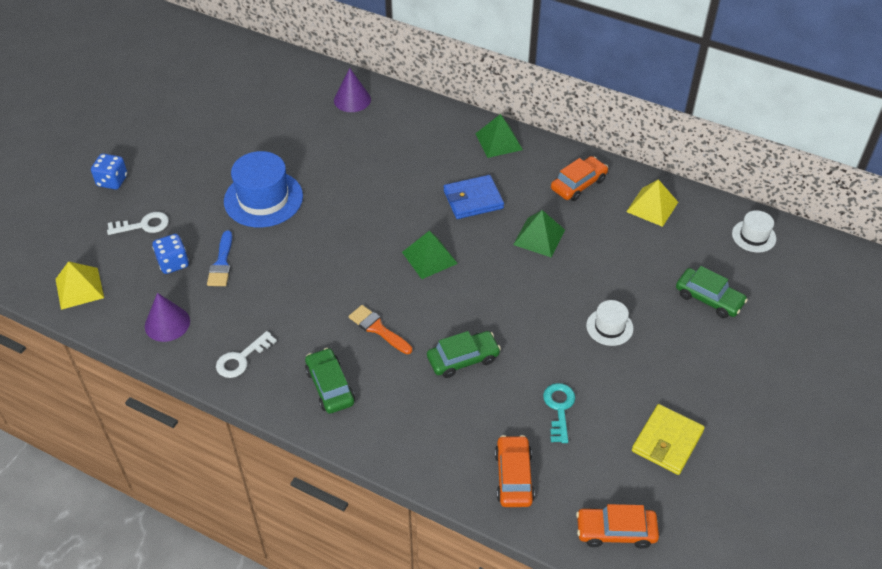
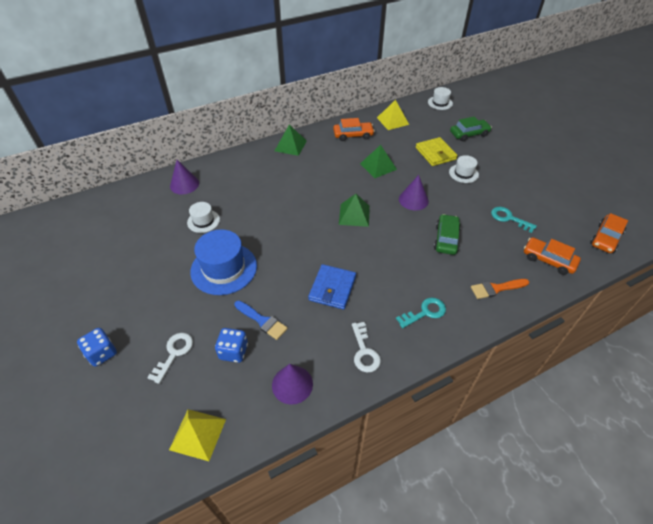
camera: 55 degrees left, 0 degrees up
green car [305,348,355,414] -> turquoise key [396,297,446,328]
orange brush [349,305,412,354] -> orange brush moved to [471,279,529,299]
blue wallet [444,175,504,219] -> blue wallet moved to [308,264,356,309]
orange car [551,156,608,201] -> orange car turned 90 degrees clockwise [333,118,375,141]
yellow wallet [632,404,705,475] -> yellow wallet moved to [416,137,458,166]
none -> white hat [187,202,220,233]
none -> purple cone [399,175,429,210]

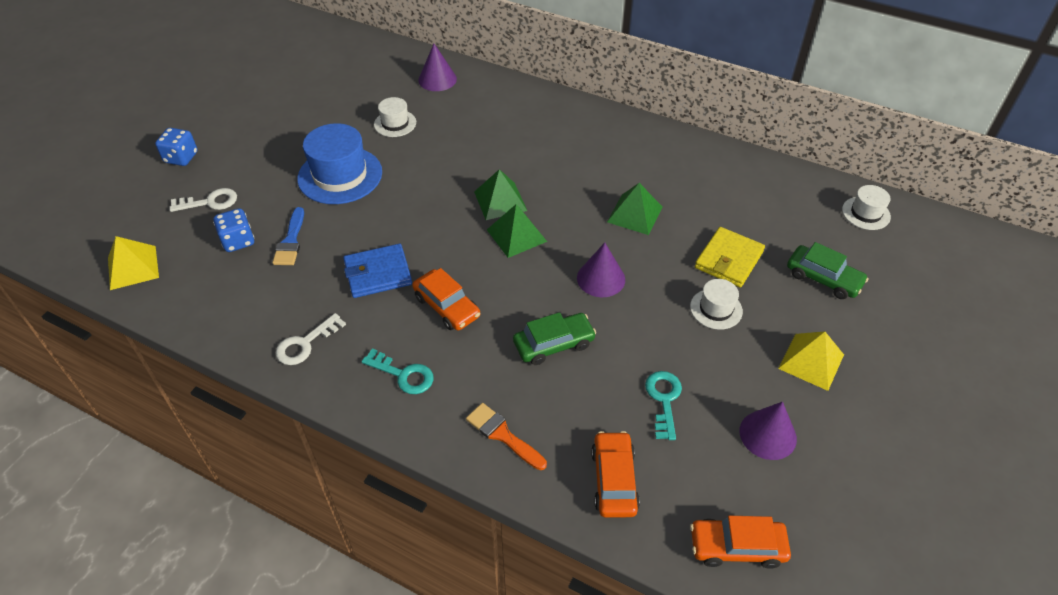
camera: 55 degrees right, 0 degrees up
purple cone [272,364,313,405] -> purple cone moved to [739,402,797,460]
green pyramid [275,125,307,156] -> green pyramid moved to [474,169,527,220]
orange car [333,118,375,141] -> orange car moved to [412,268,480,330]
yellow pyramid [377,100,409,130] -> yellow pyramid moved to [778,331,844,391]

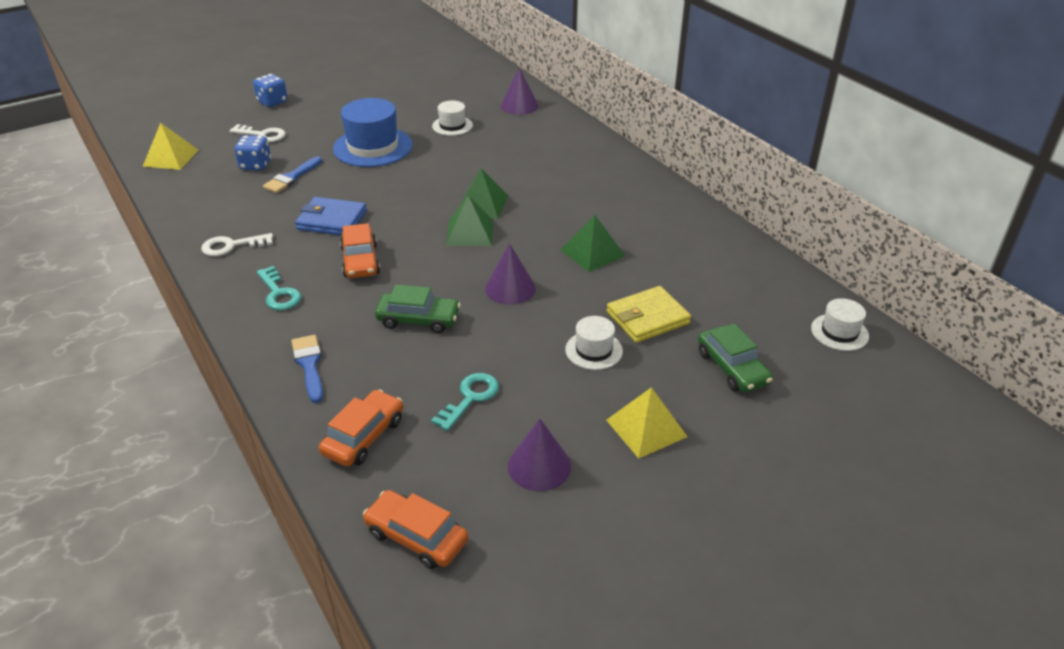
camera: 30 degrees right, 10 degrees down
orange brush [466,403,547,470] -> blue brush [291,335,323,403]

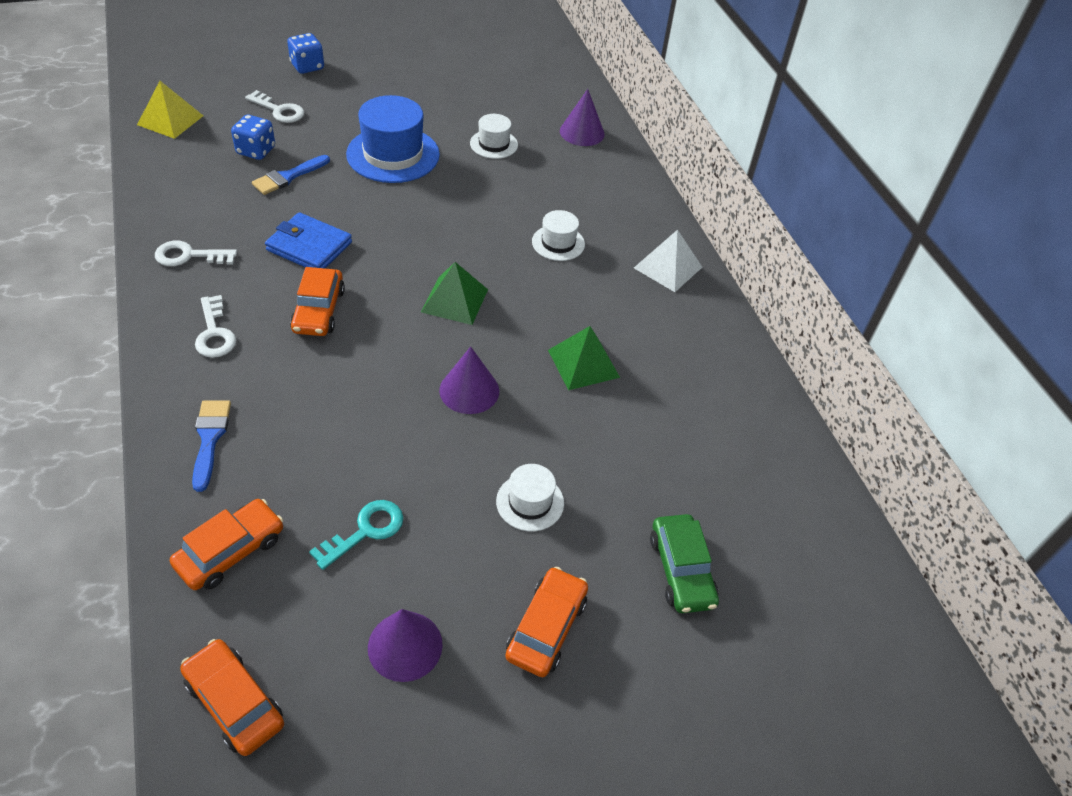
camera: 10 degrees right, 10 degrees up
turquoise key [257,266,301,310] -> white key [195,295,236,358]
green car [375,285,461,333] -> none
green pyramid [459,168,508,219] -> none
yellow pyramid [606,387,688,459] -> orange car [505,567,588,677]
yellow wallet [607,286,691,343] -> none
white hat [811,298,869,351] -> white hat moved to [532,210,585,261]
none -> white pyramid [634,230,702,292]

